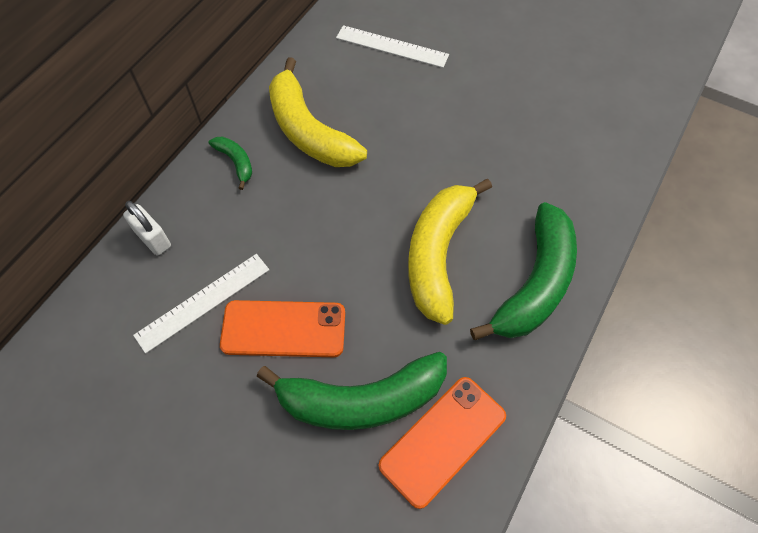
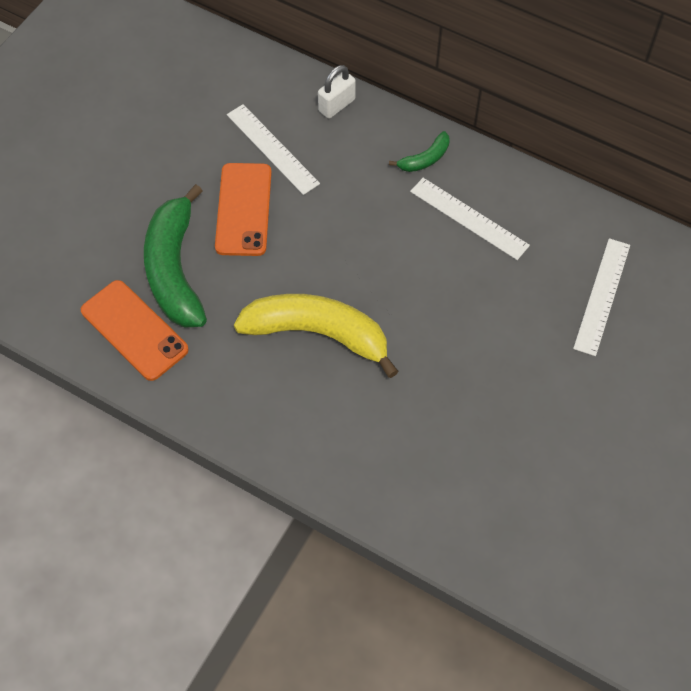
camera: 90 degrees right, 0 degrees up
yellow banana [269,57,367,167] -> white ruler [410,178,530,260]
green banana [470,202,577,340] -> none

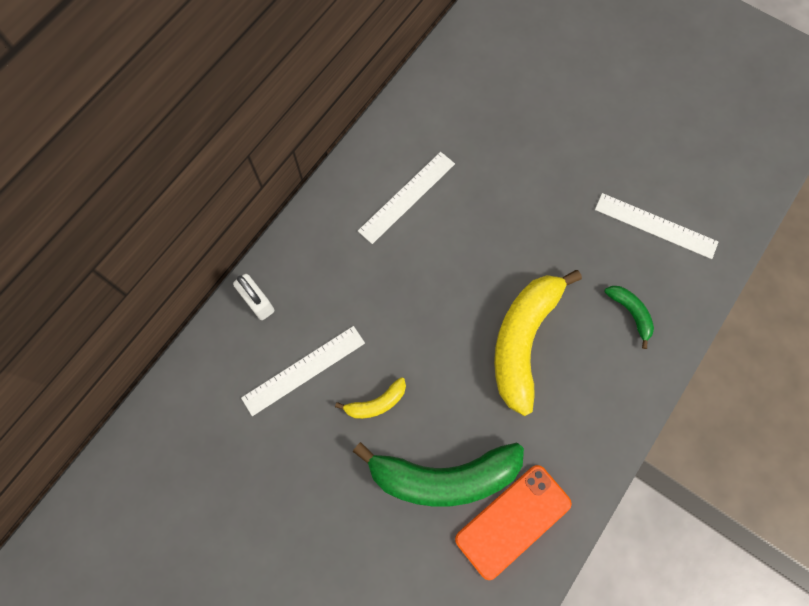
camera: 85 degrees left, 10 degrees up
orange phone [215,163,272,256] -> yellow banana [335,377,406,419]
green banana [389,131,450,172] -> green banana moved to [604,286,654,349]
white ruler [573,238,630,356] -> white ruler moved to [595,193,718,259]

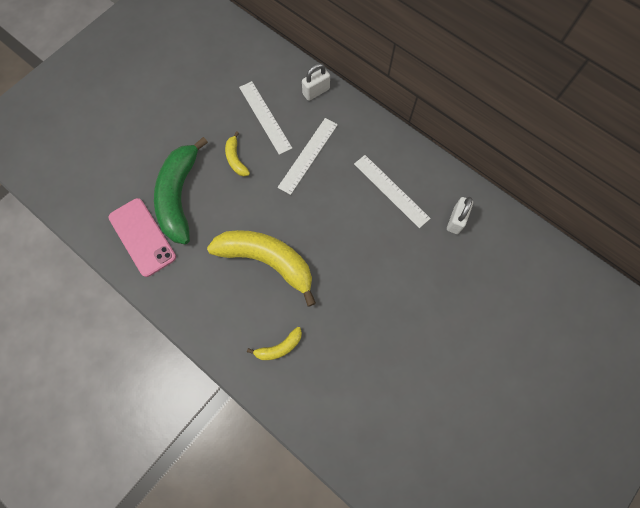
camera: 95 degrees right, 0 degrees up
orange phone [455,465,572,580] -> pink phone [108,198,176,277]
white ruler [595,193,718,259] -> white ruler moved to [278,118,338,195]
green banana [604,286,654,349] -> yellow banana [247,327,302,360]
none -> white padlock [447,197,473,234]

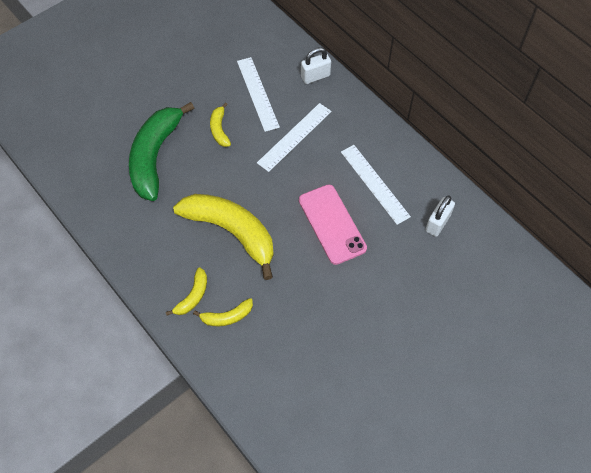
camera: 10 degrees right, 10 degrees down
pink phone [108,198,176,277] -> pink phone moved to [299,184,367,265]
none -> yellow banana [166,267,207,316]

